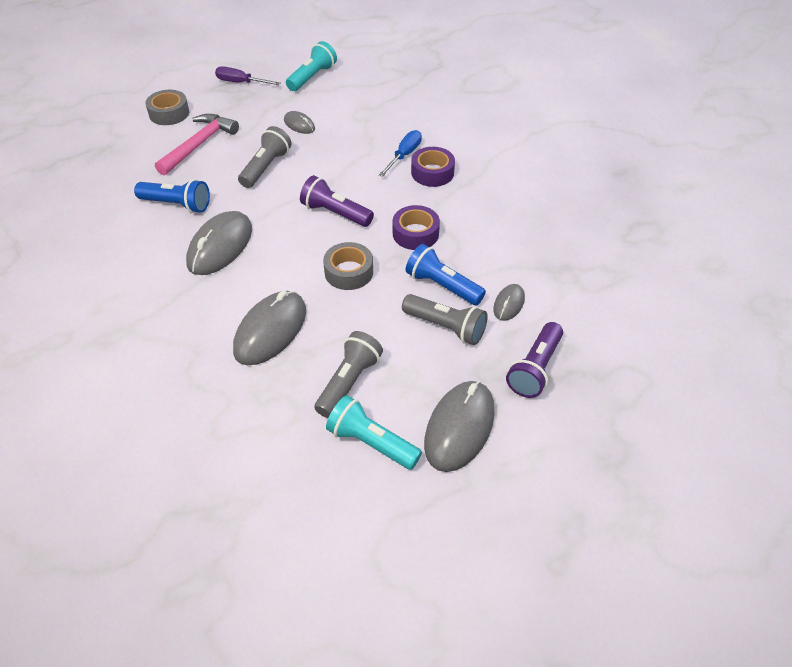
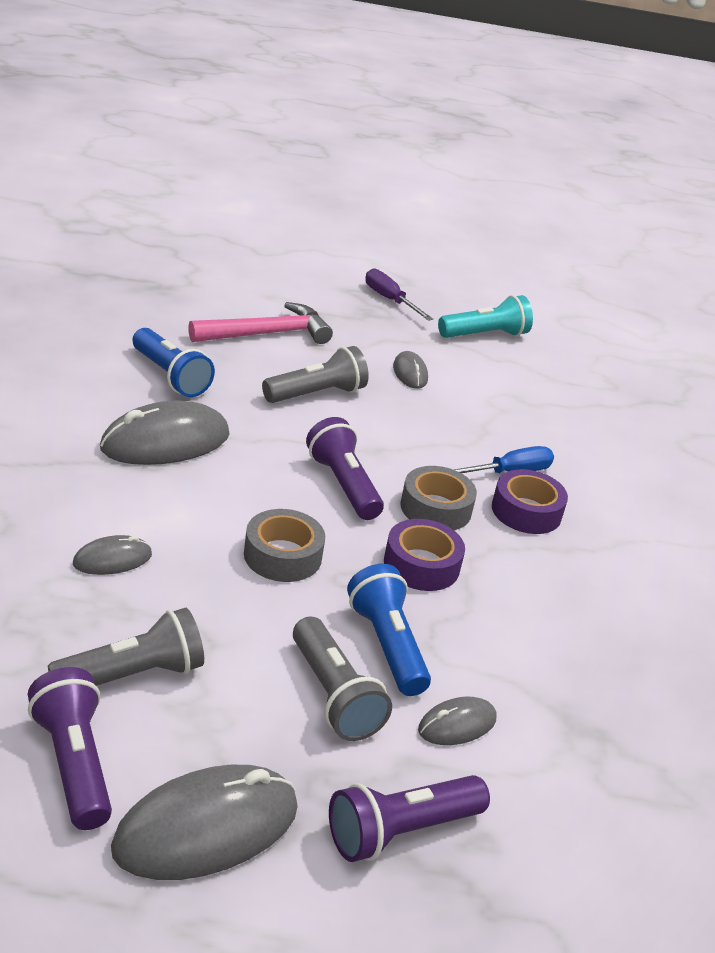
camera: 30 degrees right, 15 degrees down
grey tape [145,90,189,125] -> grey tape moved to [400,466,477,530]
grey mouse [233,291,306,365] -> grey mouse [73,535,152,575], size x0.52
turquoise flashlight [326,395,422,470] -> purple flashlight [28,667,112,830]

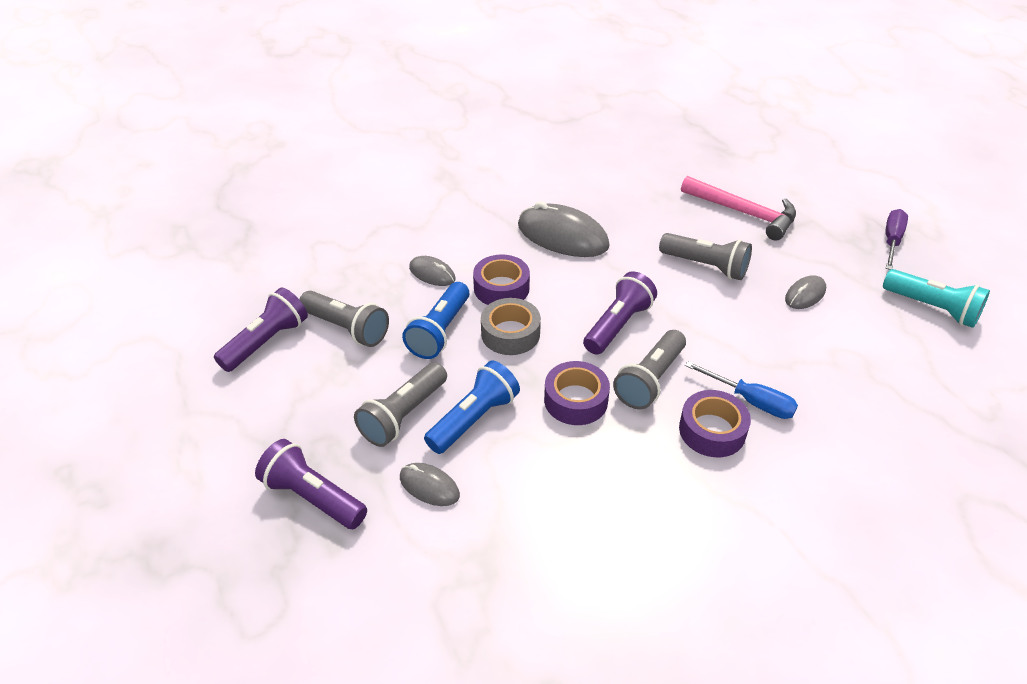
camera: 65 degrees right, 10 degrees up
grey mouse [111,765,298,880] -> none
blue flashlight [133,328,215,397] -> blue flashlight moved to [402,282,469,359]
grey tape [400,466,477,530] -> grey flashlight [613,330,686,409]
none -> purple tape [473,254,530,305]

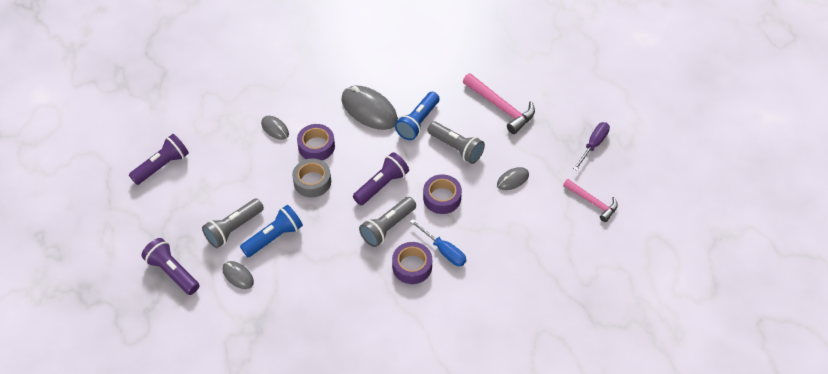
camera: 10 degrees right, 10 degrees up
grey flashlight [299,291,389,347] -> none
blue flashlight [402,282,469,359] -> blue flashlight moved to [395,92,440,140]
purple tape [544,361,610,425] -> purple tape moved to [423,174,462,214]
turquoise flashlight [883,269,990,328] -> pink hammer [563,179,618,222]

